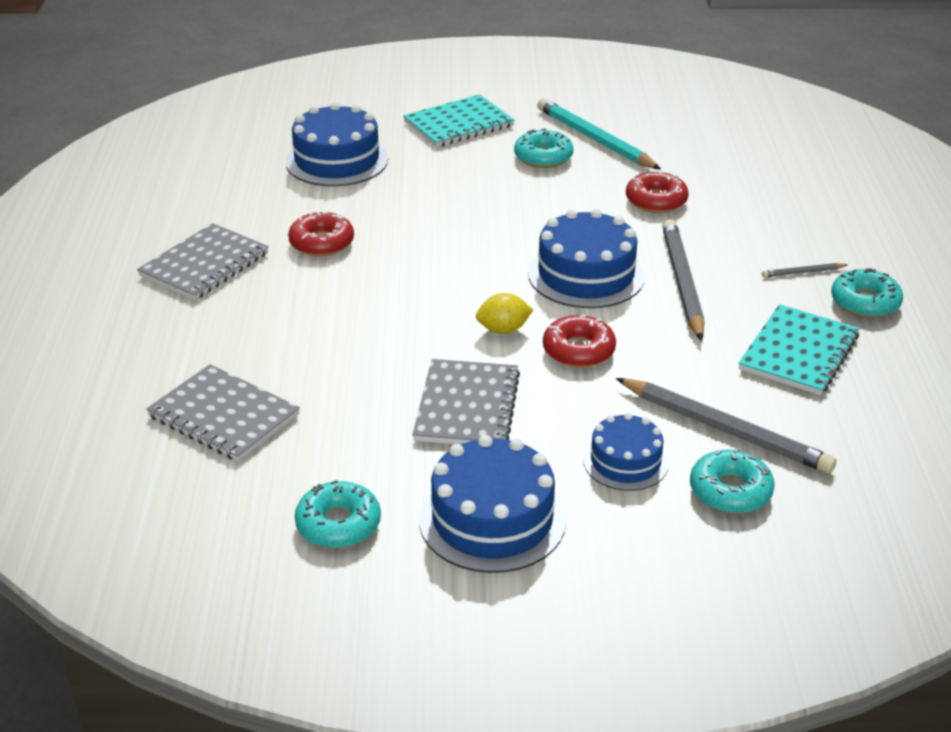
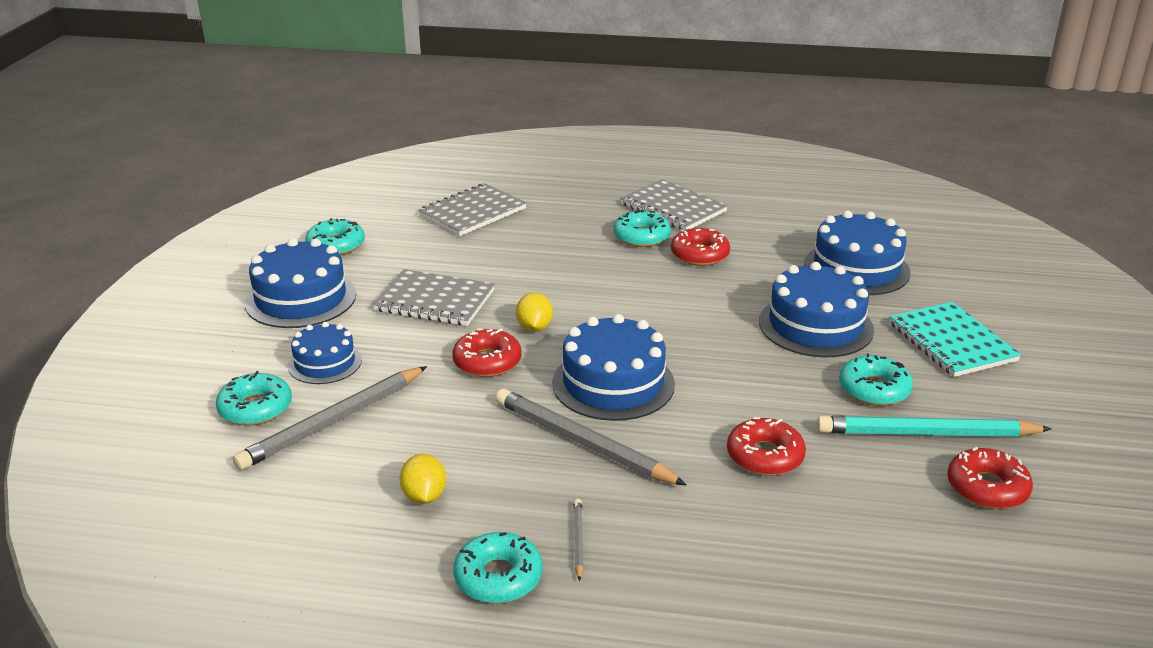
camera: 100 degrees right, 5 degrees down
turquoise pencil [537,98,661,170] -> turquoise pencil turned 150 degrees counterclockwise [817,415,1052,437]
grey pencil [662,219,704,341] -> grey pencil turned 150 degrees counterclockwise [495,388,686,486]
turquoise notebook [738,304,859,395] -> yellow lemon [400,454,446,504]
none -> turquoise donut [613,209,671,247]
none -> blue cake [759,262,874,357]
none -> red donut [947,447,1033,509]

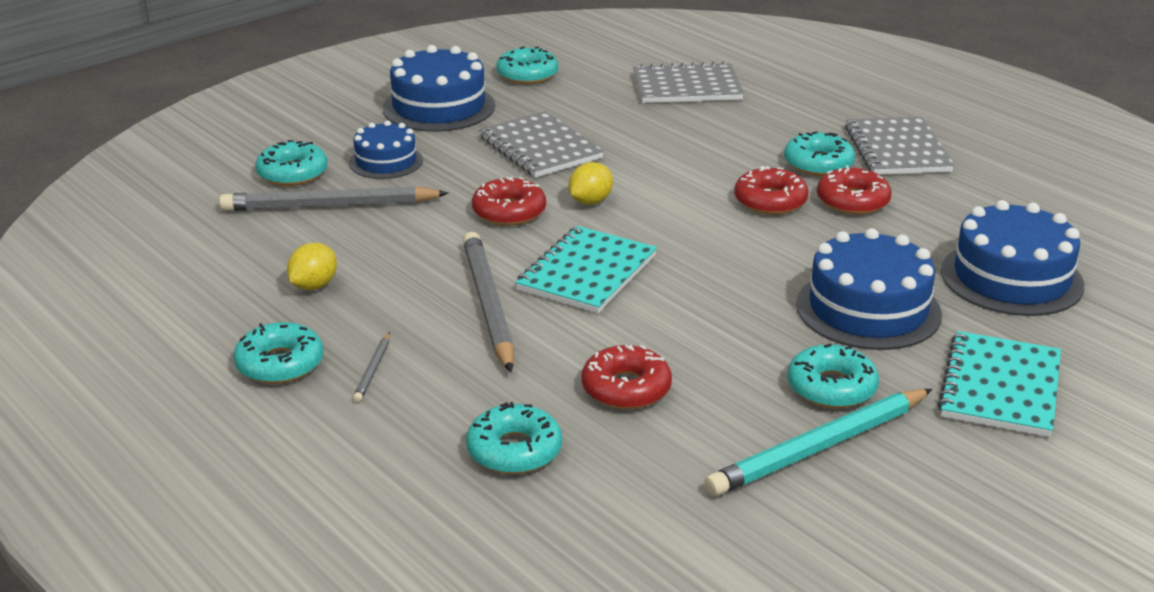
camera: 40 degrees right, 0 degrees up
blue cake [552,314,675,421] -> turquoise notebook [515,226,657,313]
grey pencil [573,499,584,581] -> grey pencil turned 150 degrees clockwise [353,332,390,402]
turquoise pencil [817,415,1052,437] -> turquoise pencil turned 75 degrees counterclockwise [704,389,932,496]
red donut [947,447,1033,509] -> red donut moved to [734,166,808,215]
none -> turquoise donut [466,402,562,474]

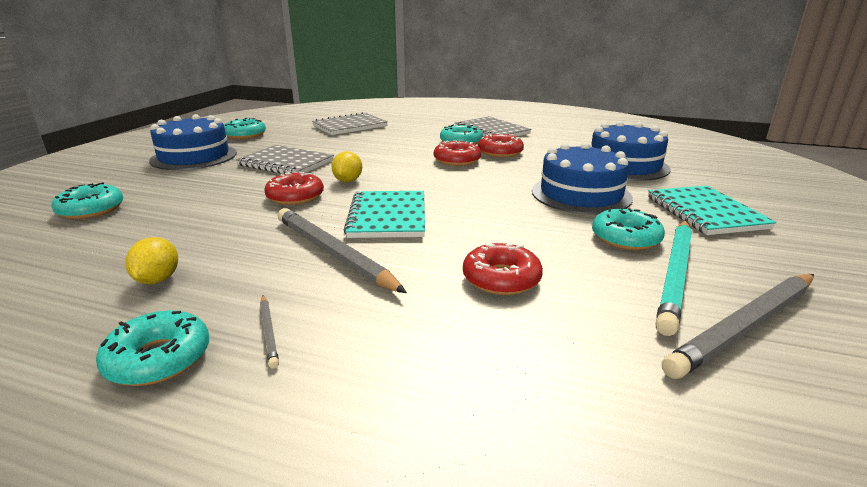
camera: 30 degrees left, 5 degrees down
grey pencil [219,186,449,211] -> grey pencil moved to [662,274,814,379]
blue cake [349,121,423,179] -> none
turquoise donut [466,402,562,474] -> none

